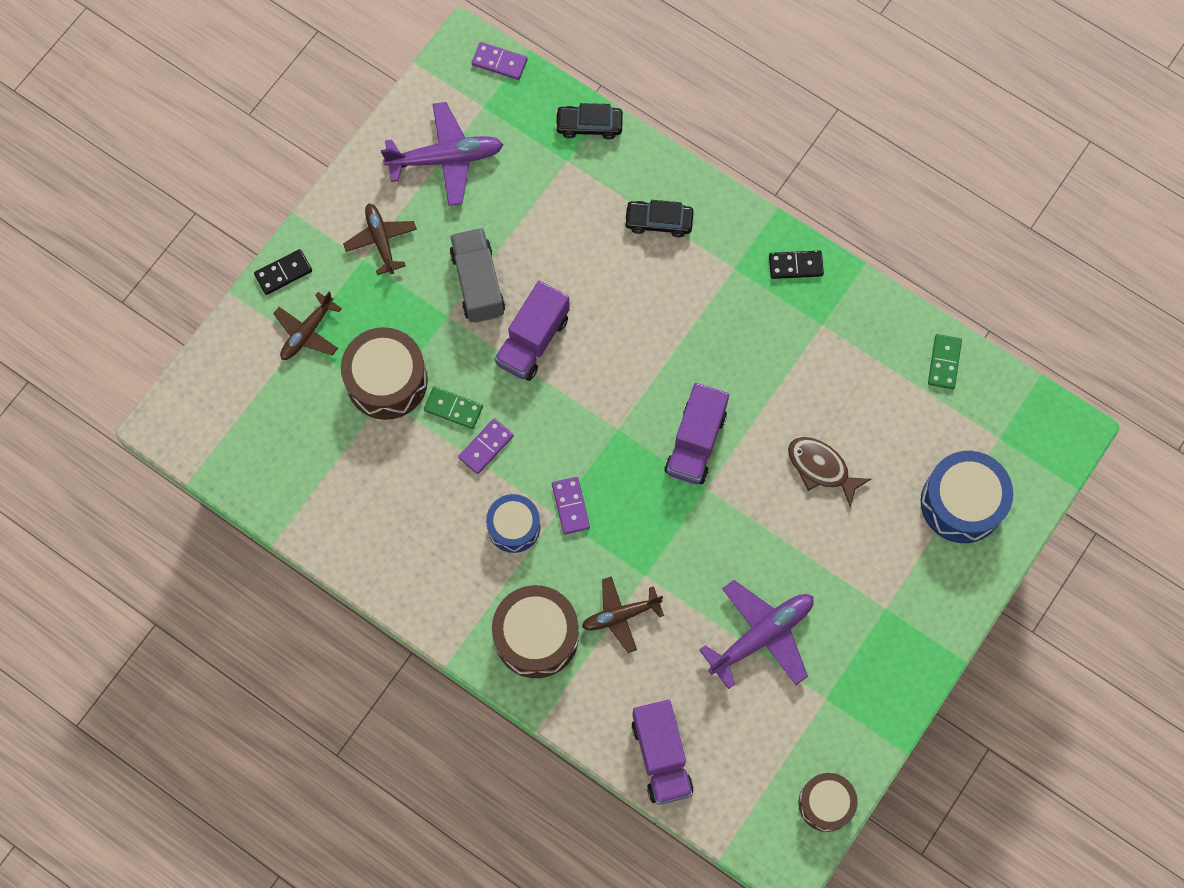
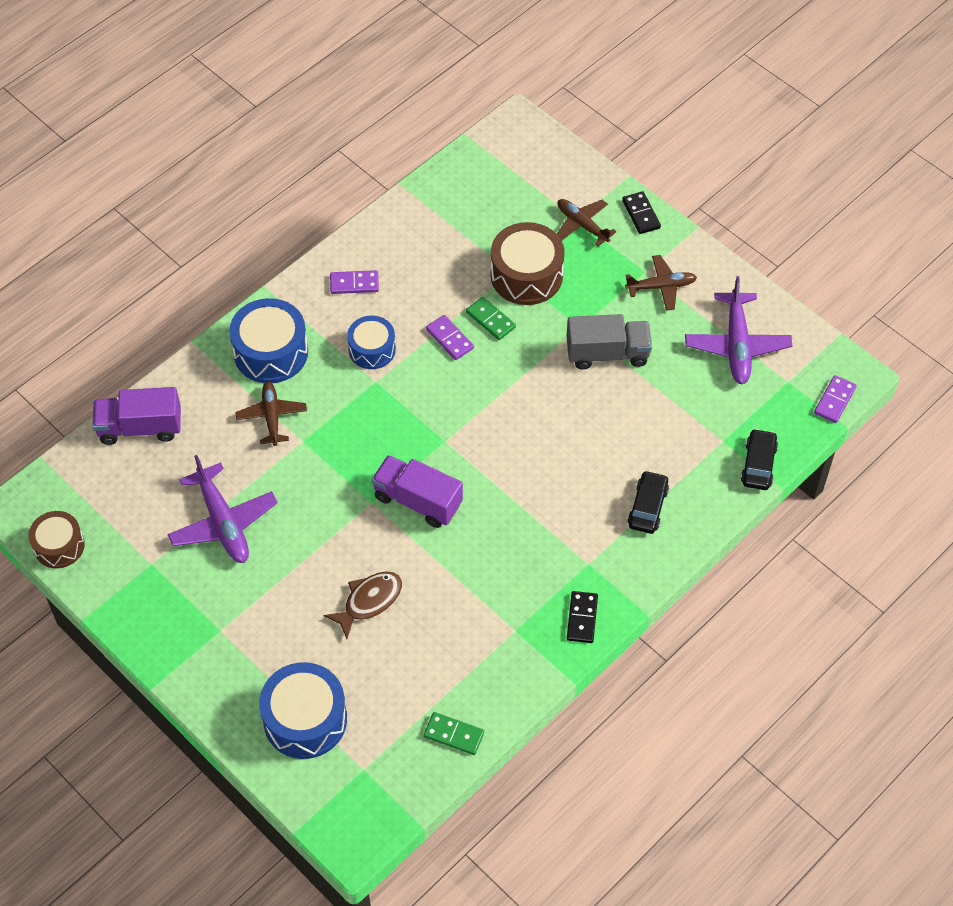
camera: 100 degrees right, 15 degrees down
green domino [424,386,483,429] -> green domino turned 75 degrees counterclockwise [466,297,516,340]
brown drum [492,585,579,678] -> blue drum [229,298,308,383]
purple truck [495,281,570,381] -> none
purple domino [552,477,590,535] -> purple domino moved to [330,270,379,294]

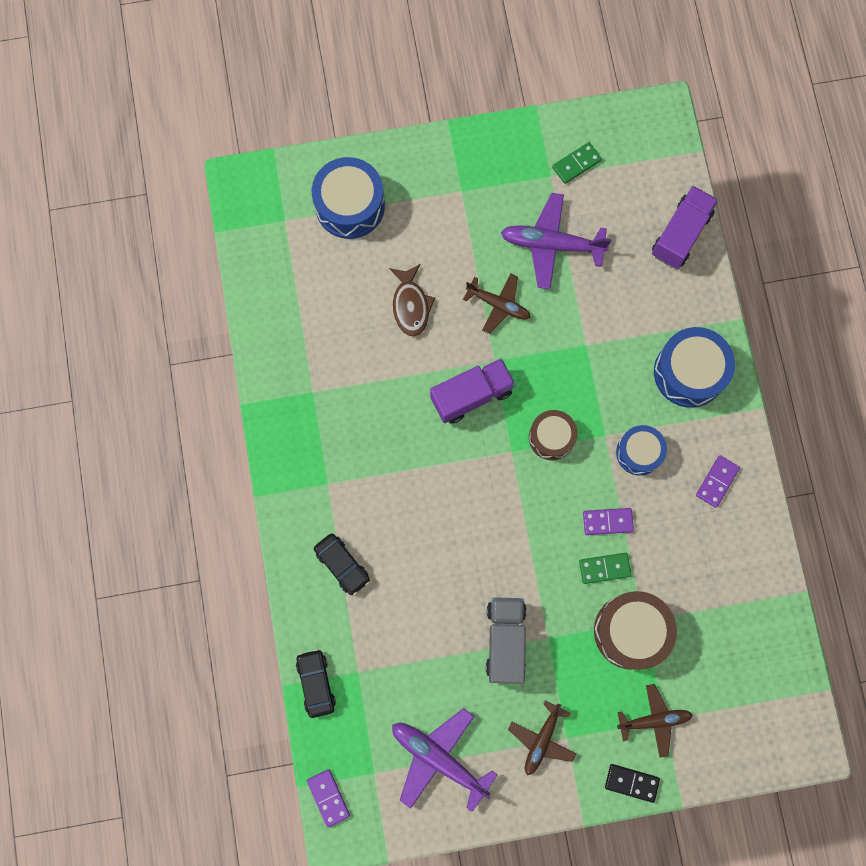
camera: 125 degrees right, 20 degrees up
brown drum [29,511,85,568] -> brown drum moved to [529,410,578,460]
brown plane [235,381,307,446] -> brown plane moved to [463,274,531,334]
green domino [424,712,484,755] -> green domino moved to [552,142,602,184]
grey truck [566,314,652,370] -> grey truck turned 150 degrees clockwise [486,597,526,684]
black domino [567,591,598,643] -> none
black car [741,429,778,490] -> black car turned 150 degrees counterclockwise [296,649,336,718]

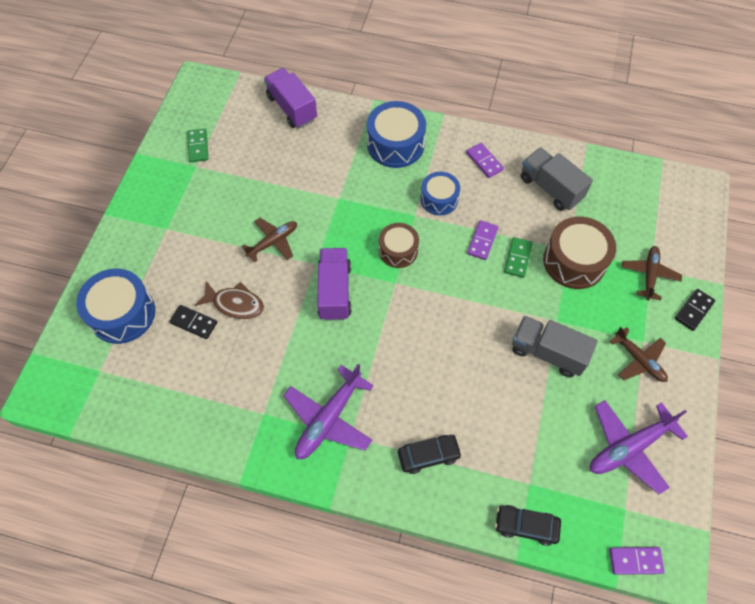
camera: 65 degrees left, 15 degrees down
purple plane [501,193,612,289] -> purple plane moved to [283,364,374,459]
none -> black domino [169,305,217,339]
none -> grey truck [521,148,593,211]

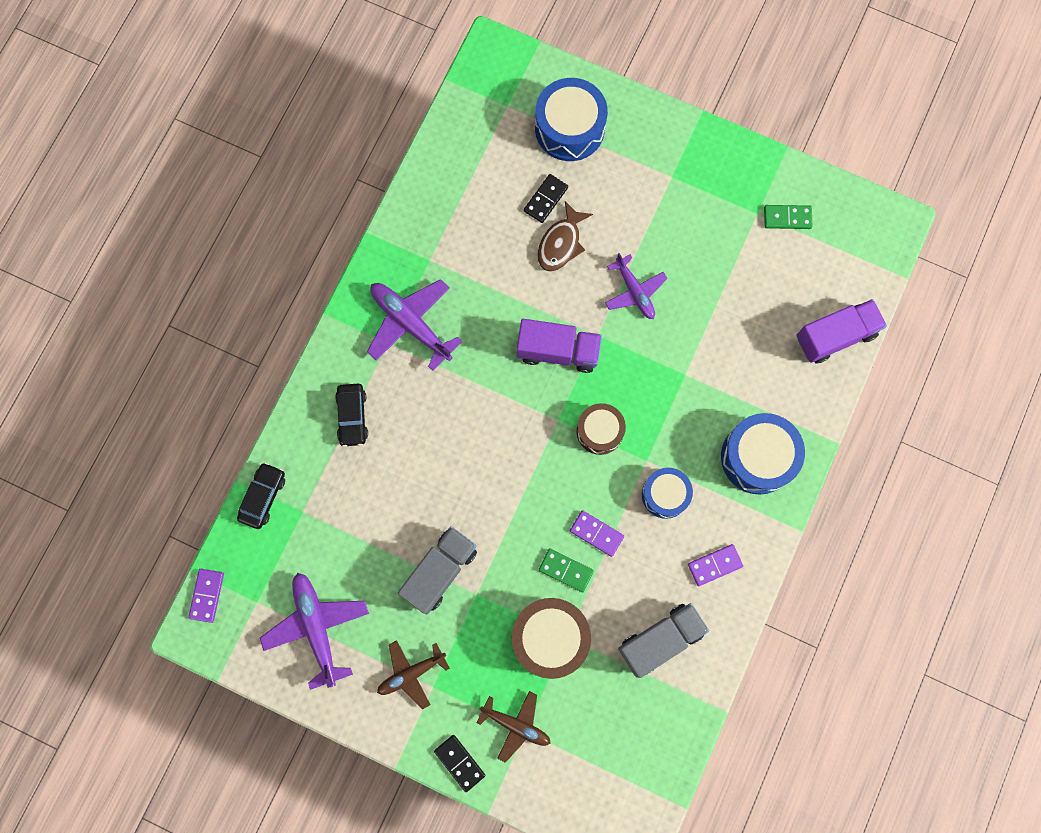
camera: 100 degrees right, 15 degrees up
brown plane [241,218,297,262] -> purple plane [605,253,668,319]

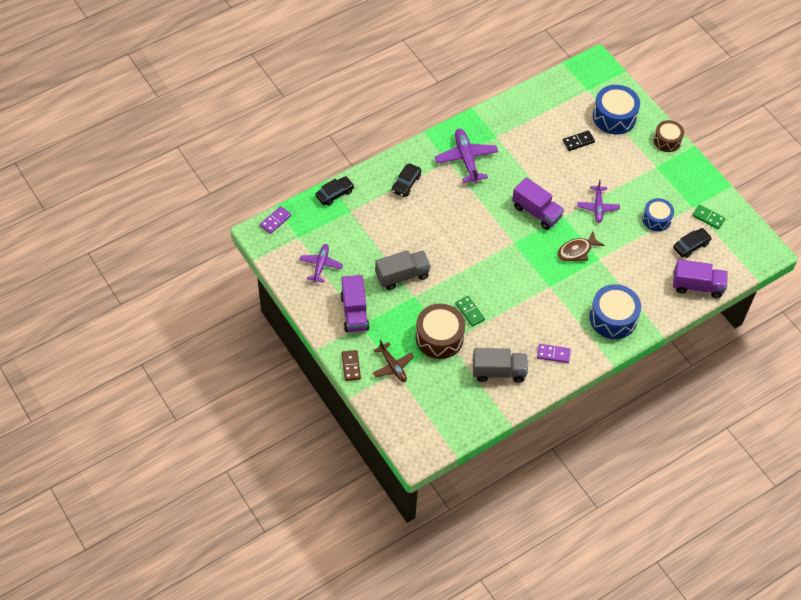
camera: 30 degrees right, 20 degrees down
purple plane [260,573,369,690] -> purple plane [299,244,343,283], size x0.65
brown plane [377,640,450,709] -> purple truck [340,275,369,332]
black domino [434,735,485,792] -> brown domino [342,350,361,381]
brown fish [538,201,593,272] -> brown fish moved to [557,231,605,262]
purple domino [570,510,624,557] -> none
brown drum [577,403,626,455] -> brown drum moved to [653,120,684,152]
blue drum [642,468,693,519] -> blue drum moved to [642,198,674,231]
none -> black car [673,228,712,258]

